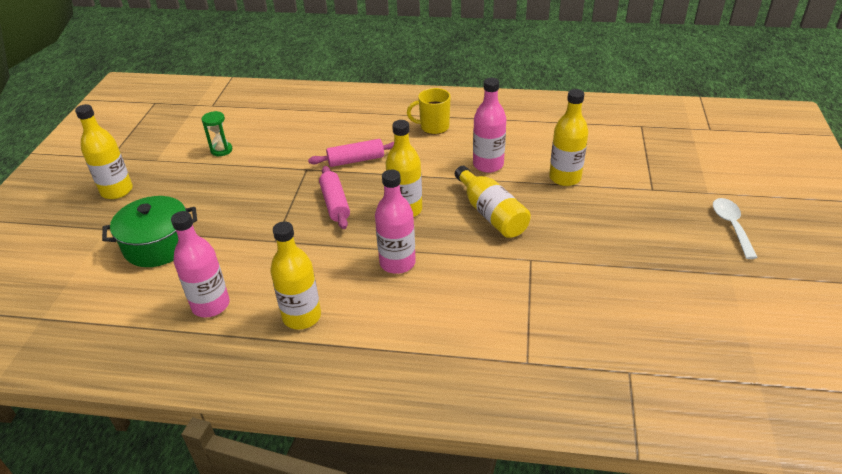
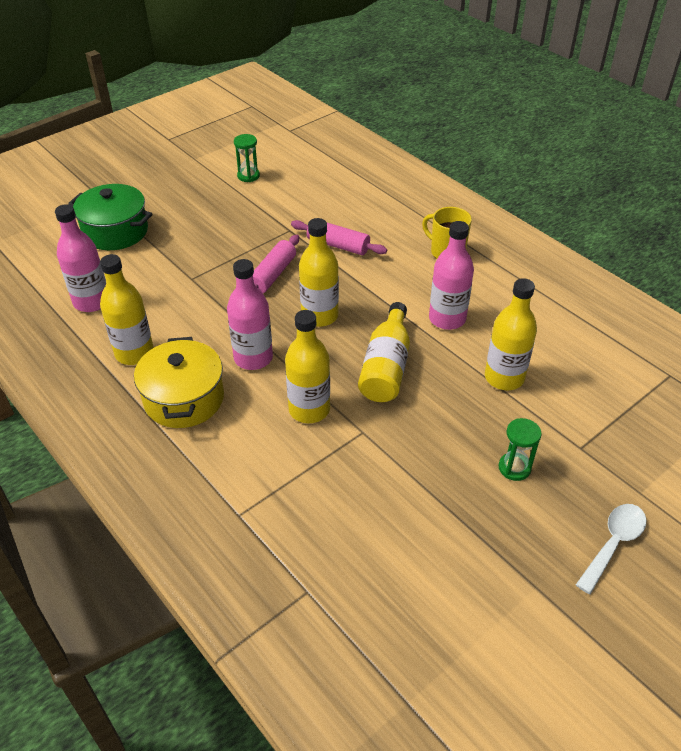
camera: 40 degrees right, 5 degrees up
yellow bottle [75,104,133,199] -> yellow bottle moved to [285,310,330,423]
none -> yellow pot [134,337,224,428]
none -> green hourglass [499,418,542,481]

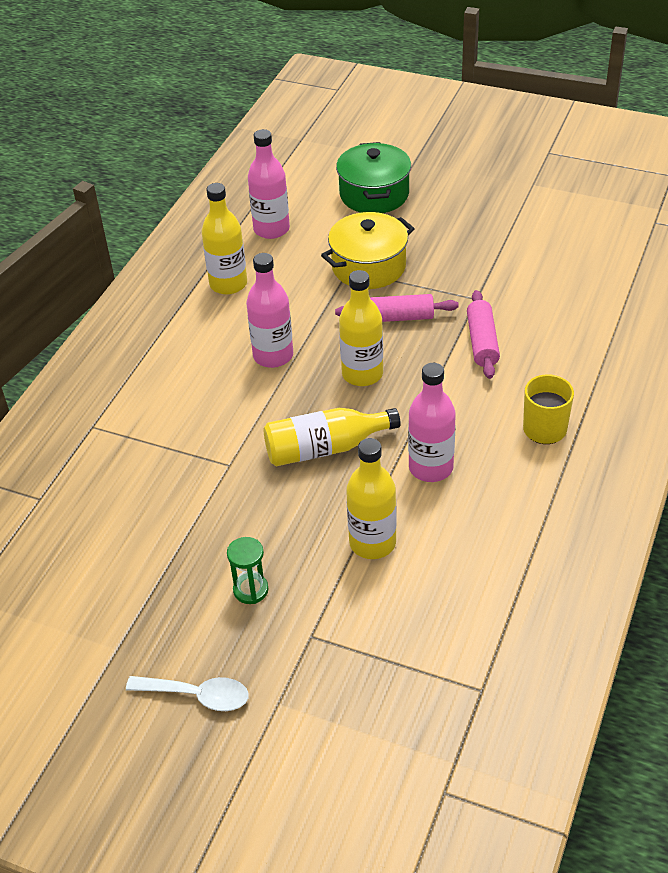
camera: 65 degrees right, 0 degrees up
yellow pot [134,337,224,428] -> yellow pot moved to [321,212,415,289]
green hourglass [234,134,260,182] -> none
yellow bottle [285,310,330,423] -> none

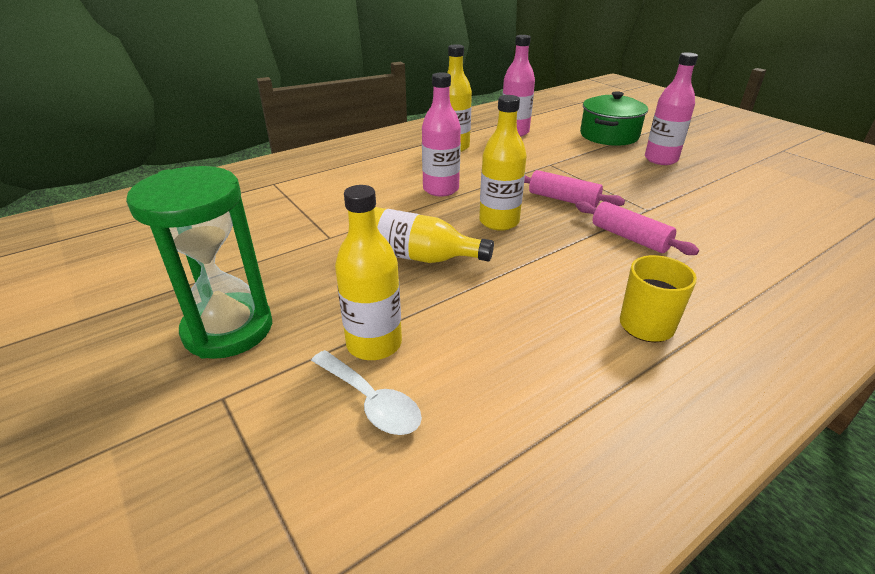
camera: 30 degrees right, 10 degrees down
white spoon [126,676,249,711] -> white spoon moved to [311,350,422,435]
green hourglass [227,537,269,604] -> green hourglass [126,166,272,359], size x2.20
yellow pot [321,212,415,289] -> none
pink bottle [408,363,456,482] -> pink bottle moved to [645,52,698,165]
pink rolling pin [467,290,500,379] -> pink rolling pin turned 75 degrees counterclockwise [576,201,699,255]

